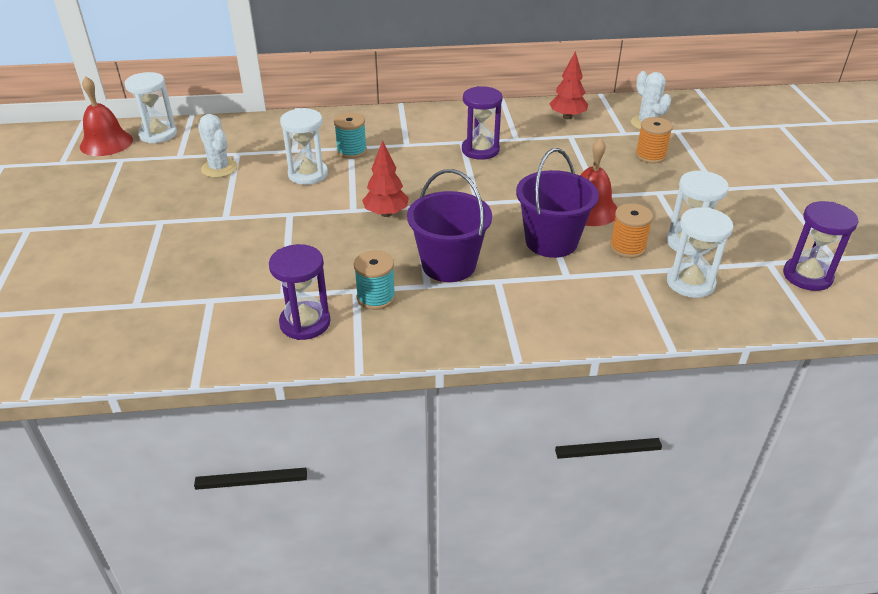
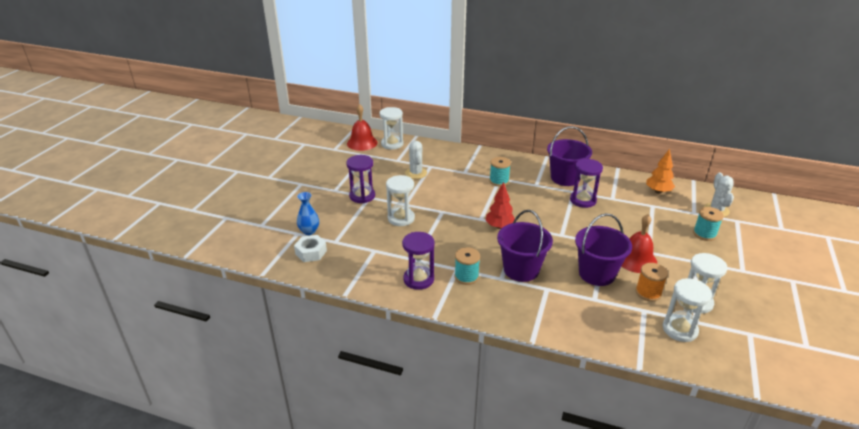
camera: 25 degrees right, 5 degrees down
white hourglass [280,108,328,185] -> white hourglass moved to [386,175,415,226]
red tree [549,51,588,119] -> orange tree [646,149,675,194]
orange spool [635,117,673,164] -> turquoise spool [693,207,724,241]
purple hourglass [783,201,858,291] -> purple hourglass moved to [346,155,375,203]
none -> white nut [294,235,327,262]
none -> blue vase [297,192,319,235]
none -> purple bucket [547,126,592,186]

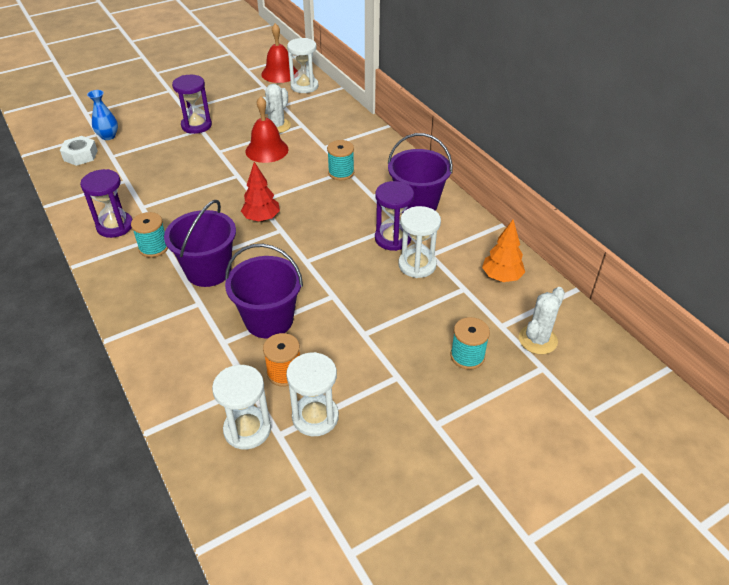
camera: 40 degrees right, 10 degrees up
white hourglass [386,175,415,226] -> white hourglass moved to [398,206,441,278]
red bell [622,214,657,273] -> red bell moved to [246,96,288,163]

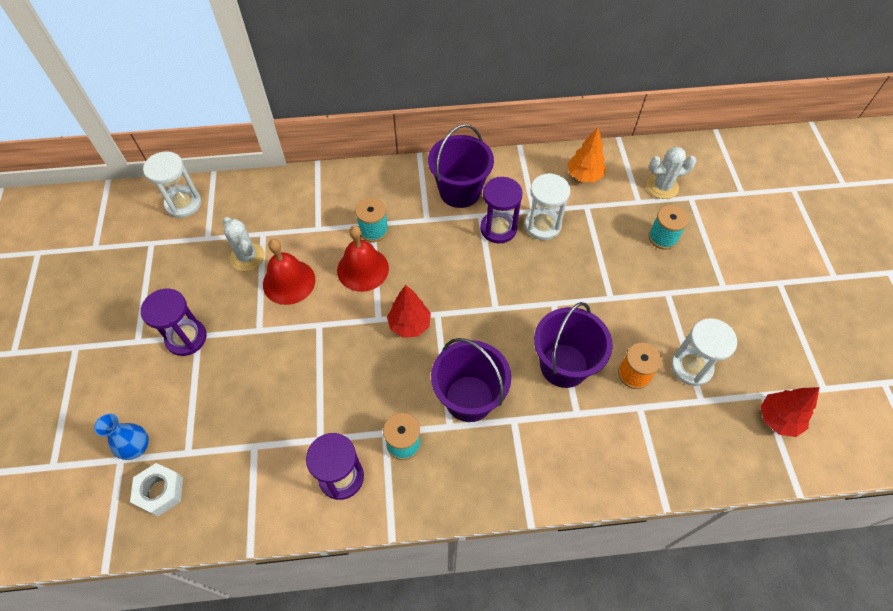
camera: 65 degrees left, 15 degrees up
white hourglass [212,365,271,450] -> none
red bell [261,23,298,83] -> red bell moved to [337,226,389,292]
white cactus [519,287,565,354] -> white cactus turned 75 degrees counterclockwise [647,147,696,199]
none -> red tree [760,387,820,437]

